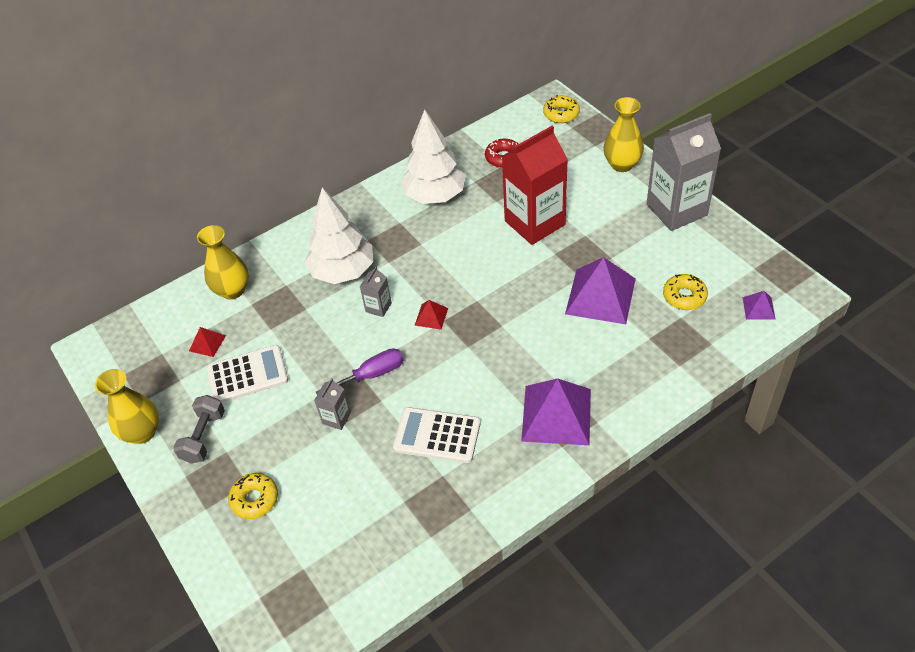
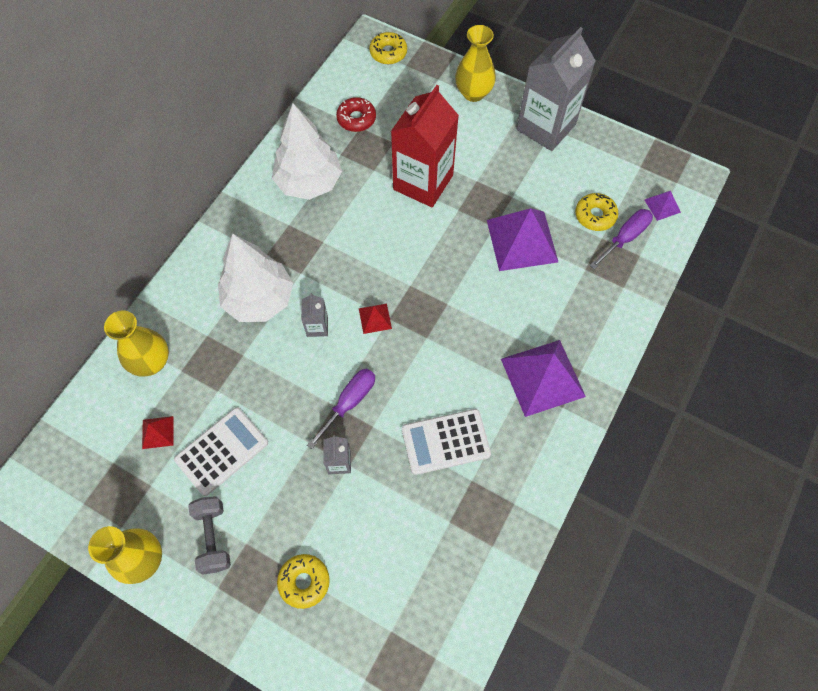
camera: 30 degrees left, 15 degrees up
none -> purple screwdriver [590,209,653,269]

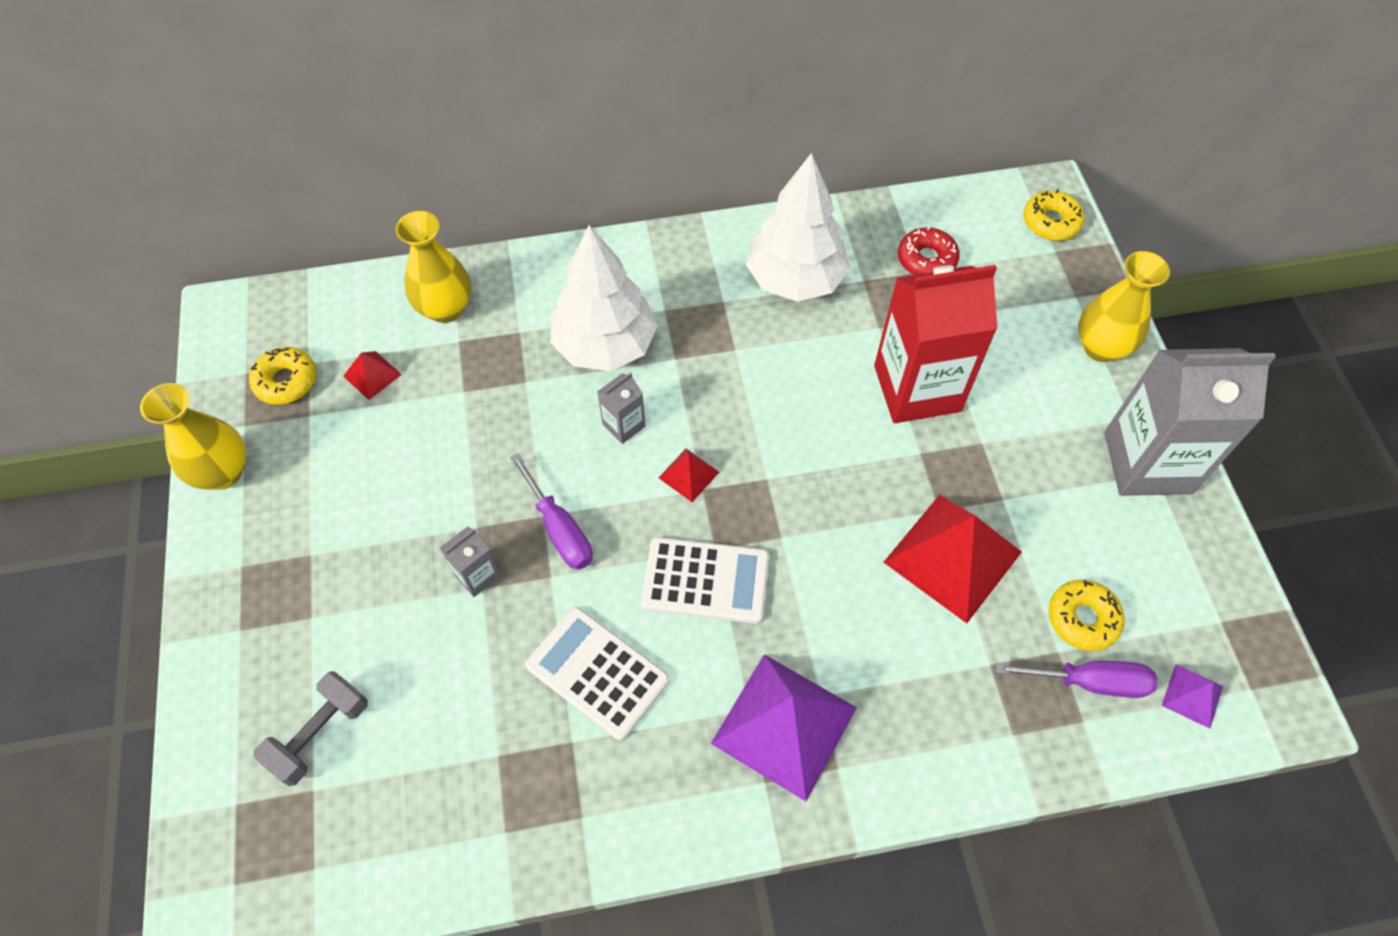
camera: 50 degrees right, 5 degrees down
white calculator [174,407,268,496] -> white calculator moved to [641,537,769,624]
grey dumbbell [188,496,231,575] -> grey dumbbell moved to [253,671,368,786]
yellow donut [277,554,330,609] -> yellow donut moved to [249,347,317,405]
purple screwdriver [307,369,375,449] -> purple screwdriver turned 60 degrees clockwise [510,453,593,570]
purple pyramid [487,208,558,271] -> red pyramid [884,495,1022,623]

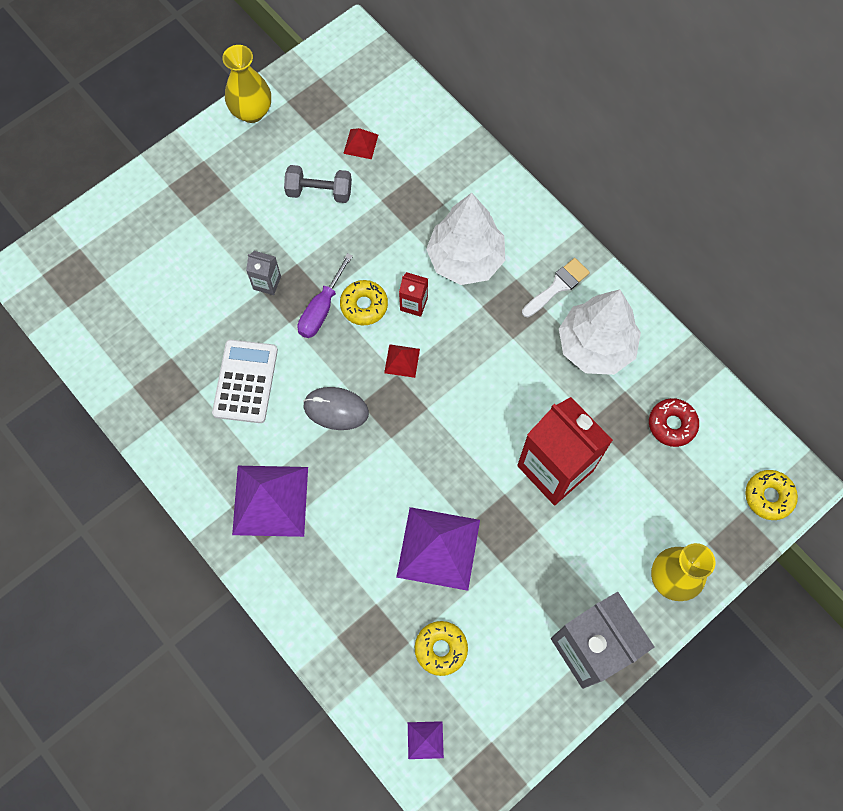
camera: 60 degrees right, 10 degrees up
yellow donut [249,347,317,405] -> yellow donut moved to [340,280,388,325]
grey dumbbell [253,671,368,786] -> grey dumbbell moved to [284,165,352,203]
yellow vase [395,211,471,323] -> none
grey carton [597,373,645,444] -> red carton [399,272,428,317]
white calculator [641,537,769,624] -> grey mouse [303,387,369,430]
red pyramid [884,495,1022,623] -> purple pyramid [396,507,480,591]
purple screwdriver [996,661,1158,698] -> none
none -> white brush [522,258,590,317]

